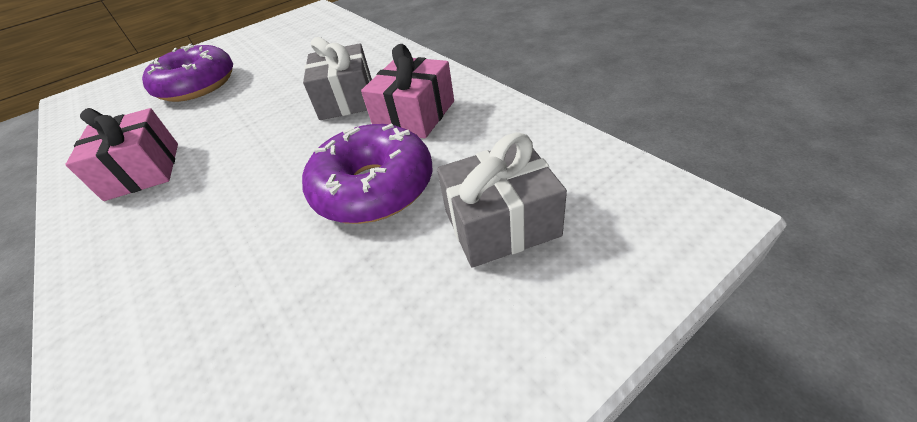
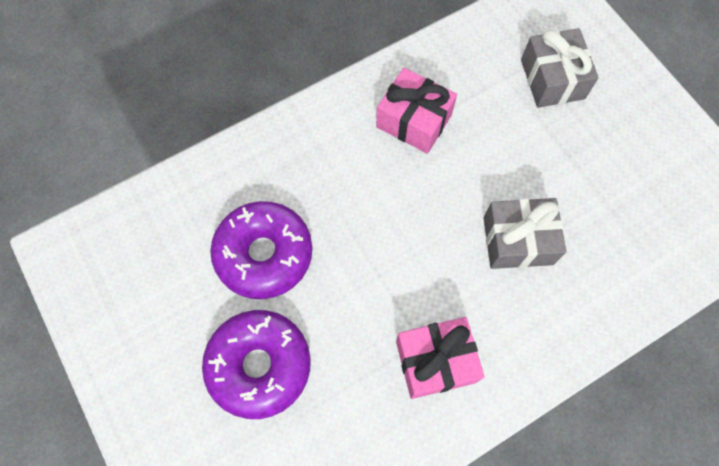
camera: 90 degrees left, 25 degrees up
purple donut [302,123,432,224] -> purple donut moved to [210,201,312,299]
grey gift [303,37,372,120] -> grey gift moved to [484,198,566,269]

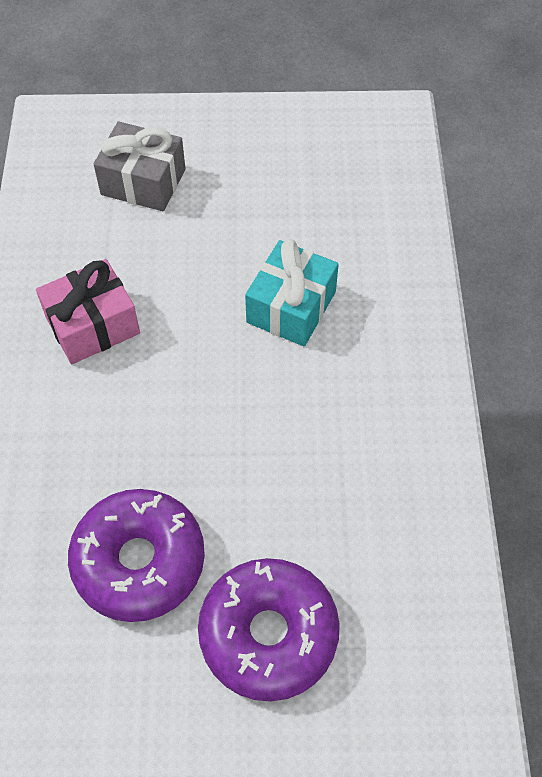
camera: 60 degrees left, 10 degrees down
pink gift [396,317,485,399] -> none
grey gift [484,198,566,269] -> turquoise gift [245,239,339,346]

